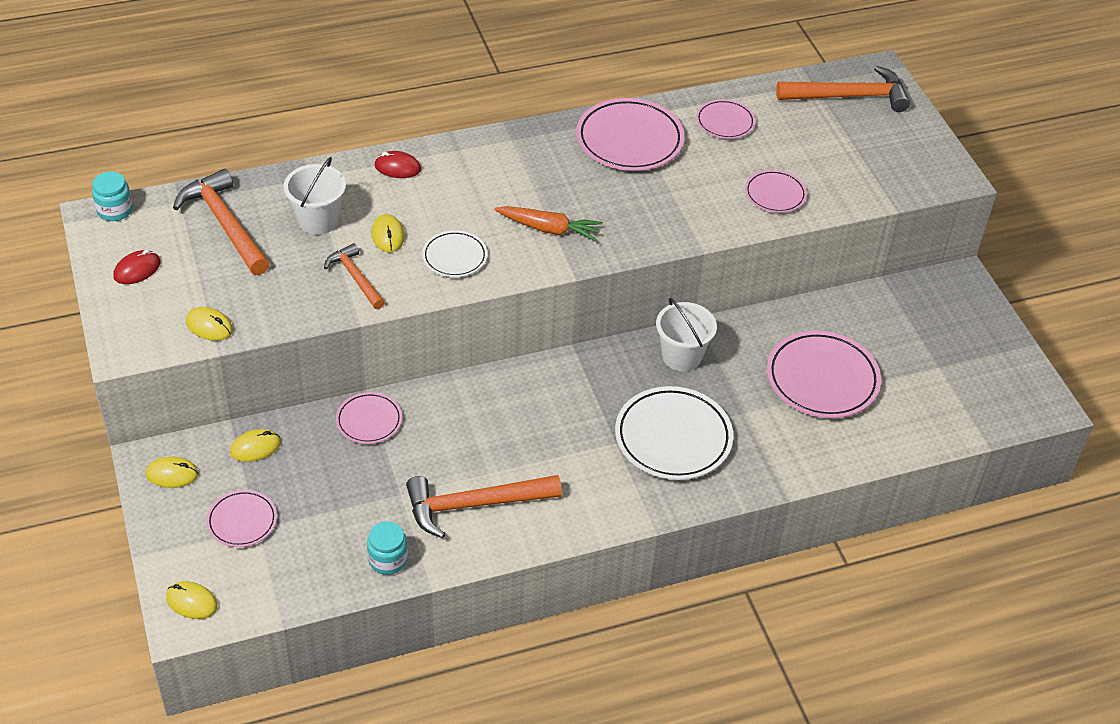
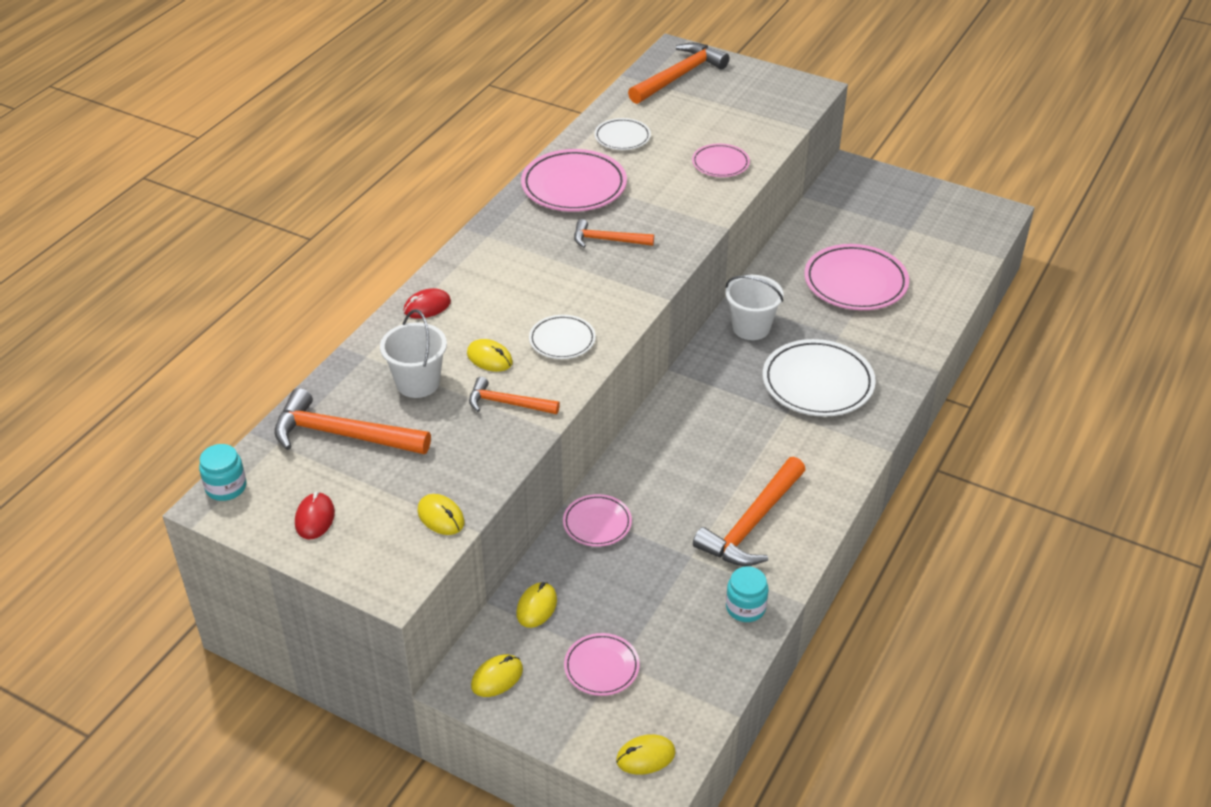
camera: 40 degrees left, 5 degrees down
yellow mouse [186,307,233,341] -> yellow mouse turned 60 degrees clockwise [417,494,465,535]
orange carrot [494,206,603,241] -> none
pink plate [696,99,756,139] -> white plate [594,118,651,150]
none -> orange hammer [574,219,654,248]

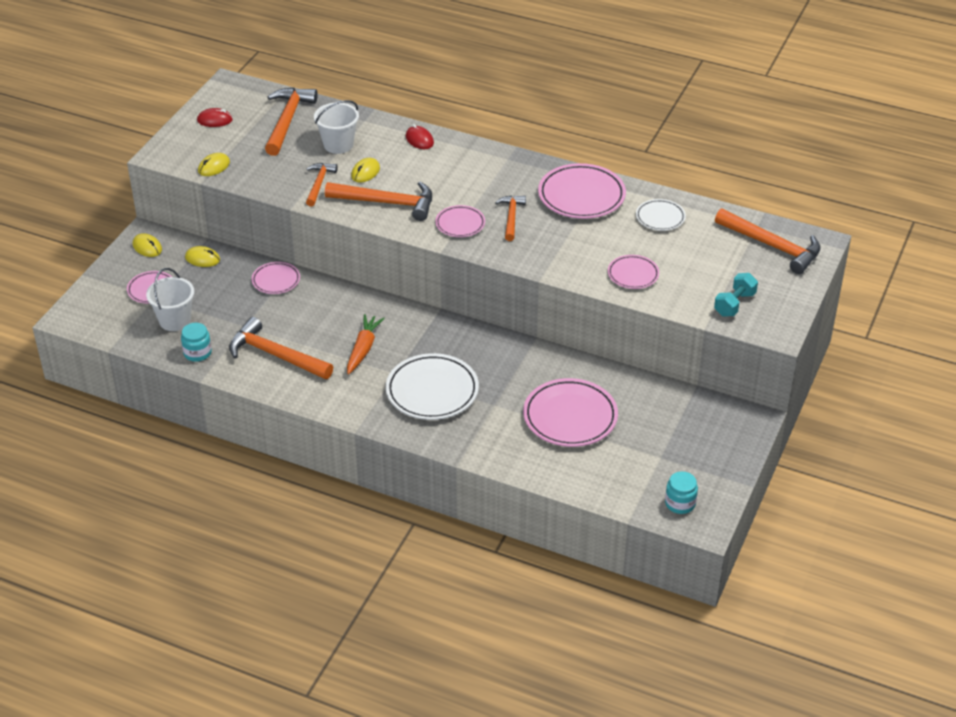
camera: 85 degrees right, 0 degrees up
turquoise jar [199,444,247,501] -> turquoise jar moved to [665,471,698,514]
white plate [529,315,596,359] -> orange hammer [325,182,432,221]
yellow mouse [616,734,676,775] -> none
white bucket [725,275,784,340] -> white bucket moved to [146,268,194,331]
none -> orange carrot [347,314,385,374]
none -> pink plate [435,205,485,237]
none -> turquoise dumbbell [714,273,758,317]

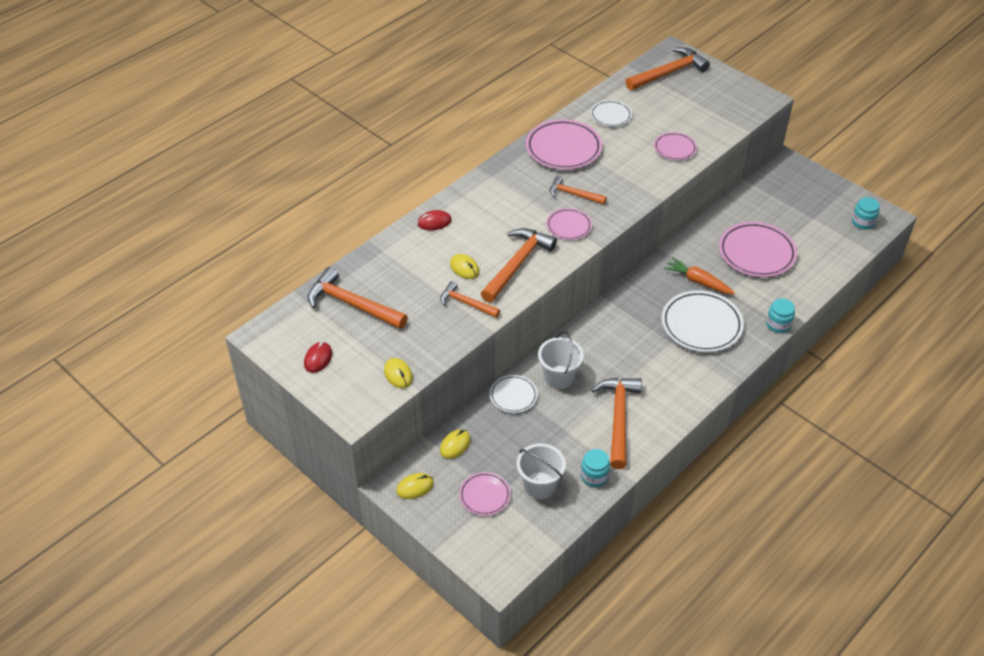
camera: 70 degrees left, 5 degrees up
orange hammer [229,317,333,379] -> orange hammer turned 135 degrees clockwise [591,378,642,469]
pink plate [252,262,300,294] -> white plate [490,375,538,413]
white bucket [314,100,359,154] -> white bucket moved to [538,331,584,389]
orange carrot [347,314,385,374] -> orange carrot moved to [664,257,735,294]
turquoise dumbbell [714,273,758,317] -> none
none -> turquoise jar [766,298,795,333]

